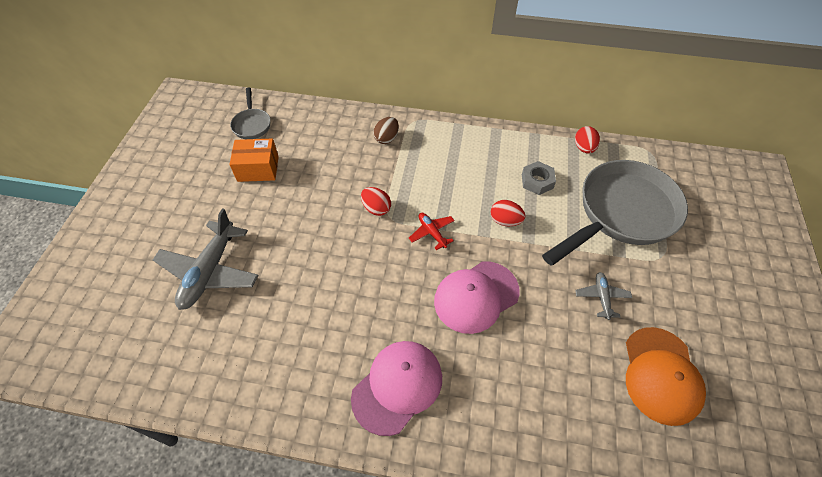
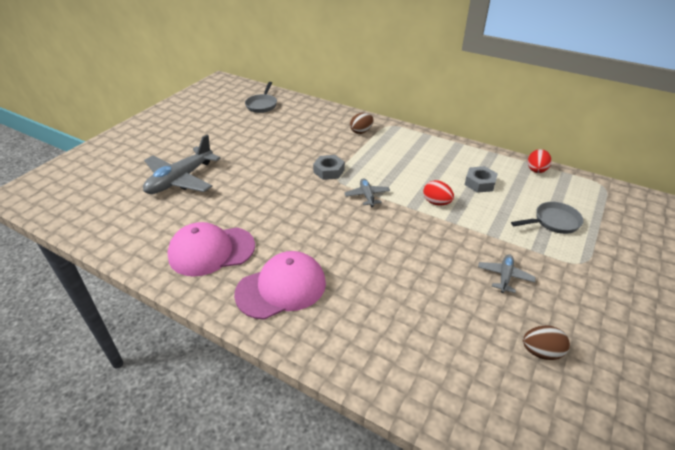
camera: 20 degrees right, 15 degrees down
orange box [229,139,279,182] -> none
red egg [361,187,391,216] -> grey nut [313,155,345,180]
red plane [409,213,455,250] -> grey plane [345,178,390,208]
pink cap [434,261,520,334] -> pink cap moved to [167,222,255,276]
grey pan [542,160,688,266] -> grey pan [511,202,583,234], size x0.45
orange cap [626,327,706,426] -> brown egg [523,325,570,360]

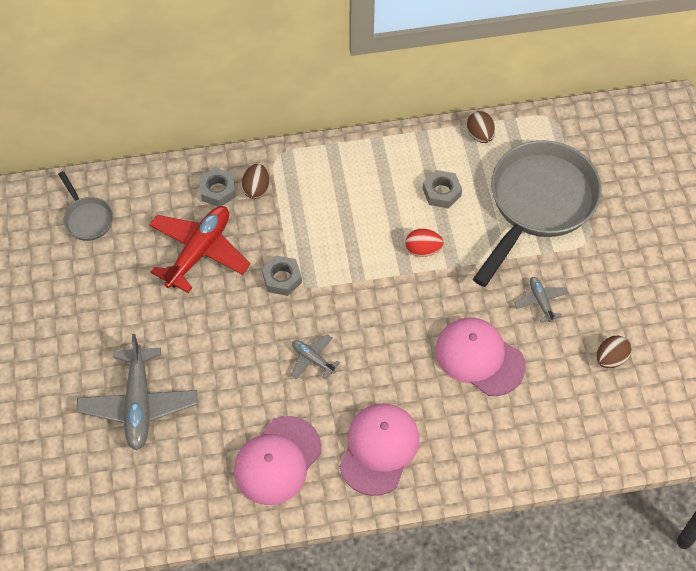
camera: 40 degrees left, 20 degrees up
grey plane [345,178,390,208] -> grey plane moved to [291,334,340,379]
grey pan [511,202,583,234] -> grey pan [473,140,602,287], size x2.25
red egg [528,149,551,173] -> brown egg [467,111,495,143]
none -> red plane [149,206,250,293]
none -> grey nut [199,168,236,206]
none -> pink cap [435,317,526,396]

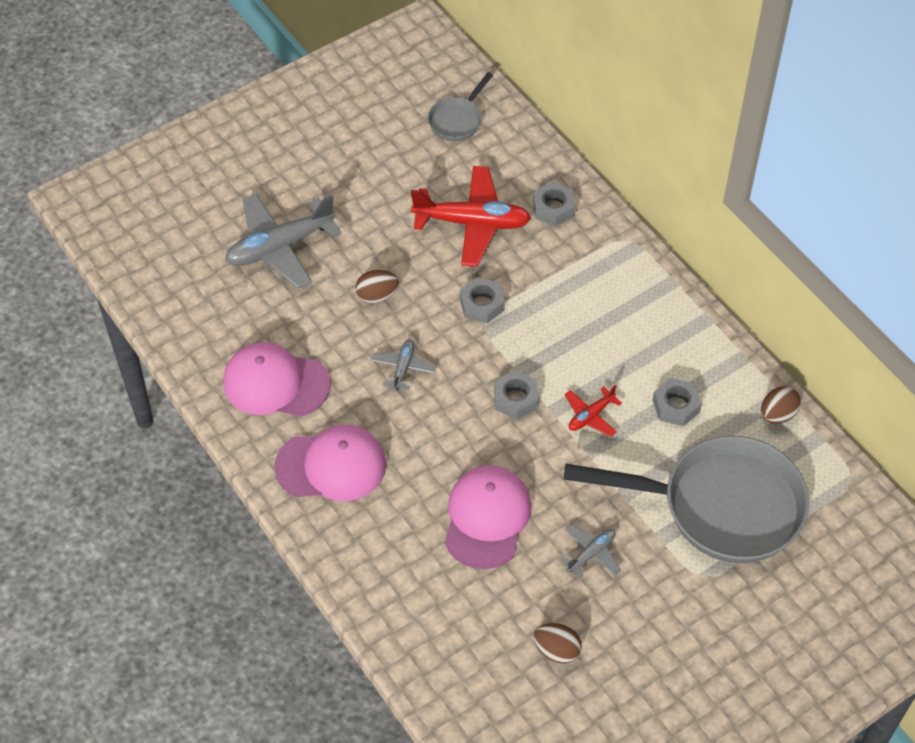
camera: 65 degrees right, 5 degrees down
brown egg [241,164,269,199] -> brown egg moved to [356,270,399,303]
red egg [405,229,444,257] -> red plane [565,385,622,437]
none -> grey nut [494,370,538,419]

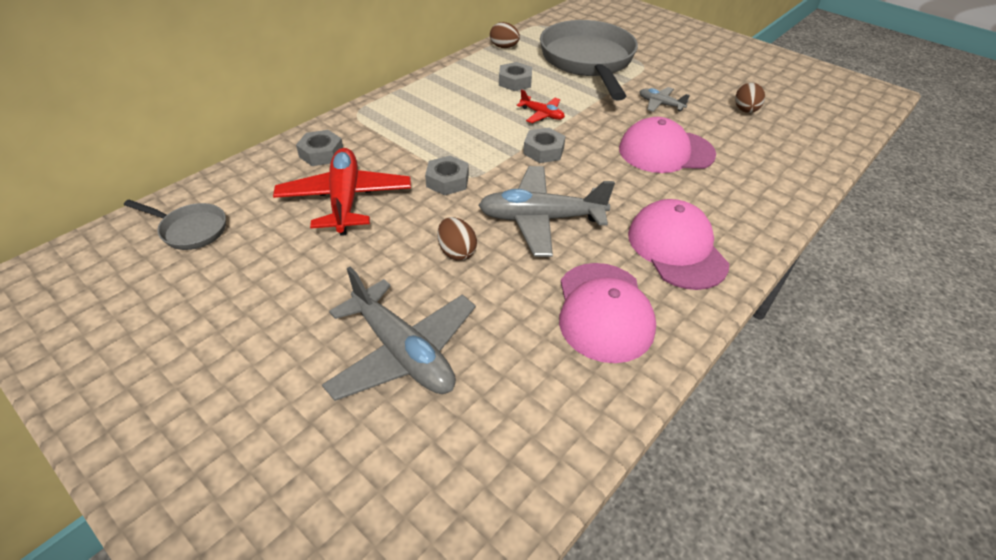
camera: 105 degrees left, 10 degrees down
grey plane [371,339,436,391] -> grey plane [478,166,615,257], size x2.03

